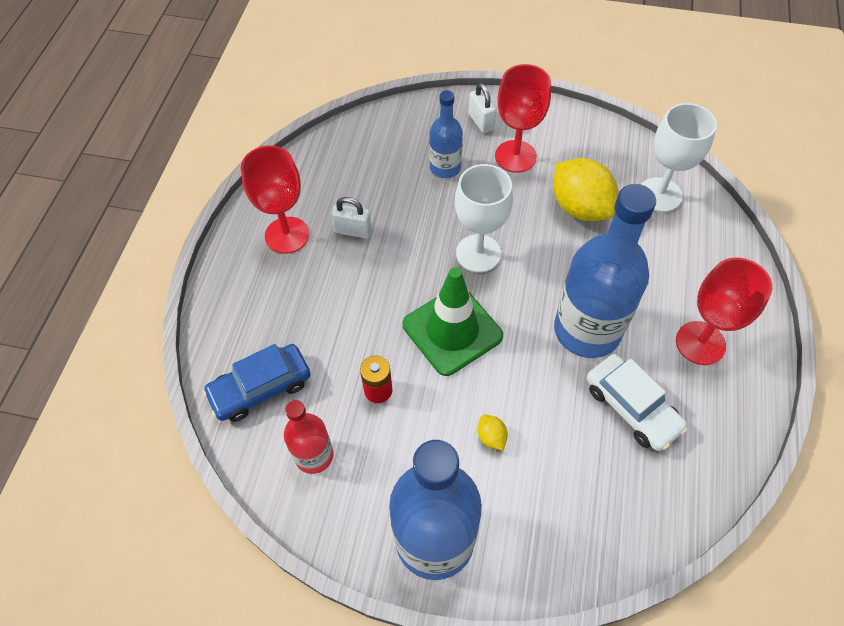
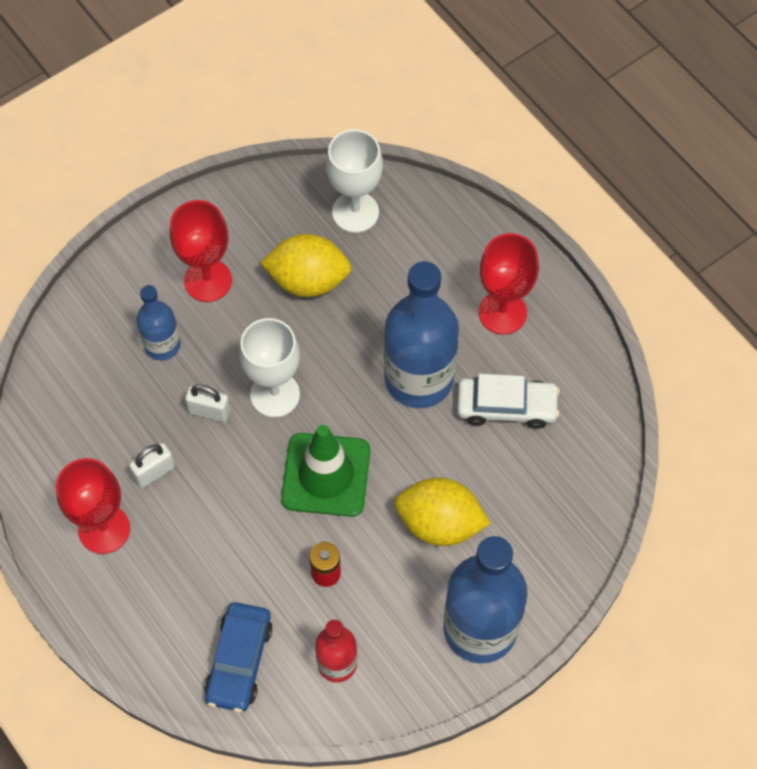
camera: 50 degrees left, 5 degrees up
white padlock [468,83,496,133] -> white padlock moved to [185,385,230,422]
yellow lemon [477,415,508,451] -> yellow lemon [395,478,491,546], size x2.37

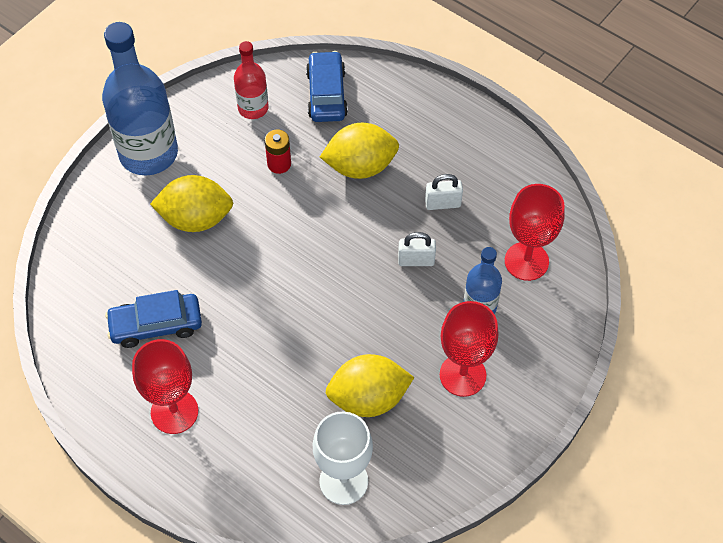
camera: 165 degrees right, 5 degrees down
red goblet [56,458,130,554] -> red goblet moved to [505,184,565,281]
white padlock [129,443,175,488] -> white padlock turned 45 degrees clockwise [425,174,463,210]
white goblet [239,318,300,418] -> none
green traffic cone [281,425,370,517] -> none
blue bottle [384,261,459,408] -> none
white car [457,374,560,429] -> blue car [105,290,202,348]
none -> yellow lemon [320,123,399,179]

